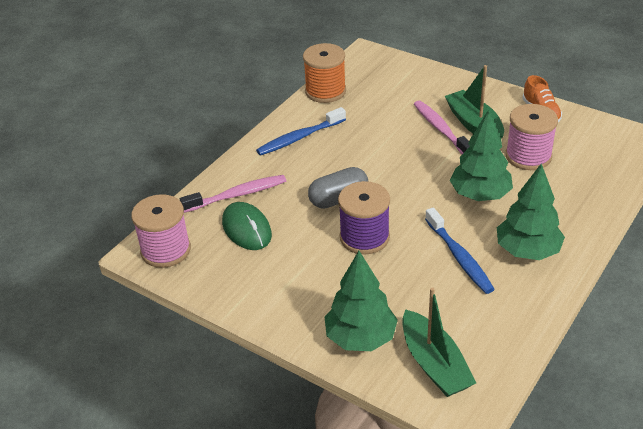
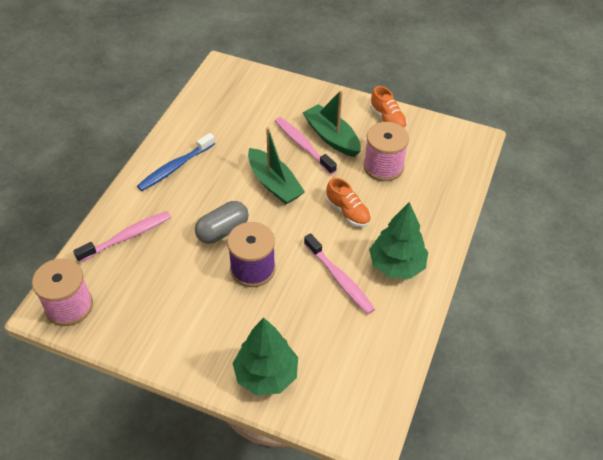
camera: 15 degrees left, 10 degrees up
green mouse [222,202,272,250] -> none
orange spool [303,43,346,103] -> none
green boat [402,287,476,397] -> green boat moved to [248,127,305,205]
blue toothbrush [425,207,495,294] -> pink toothbrush [304,233,375,314]
green tree [450,110,513,201] -> orange shoe [326,178,371,227]

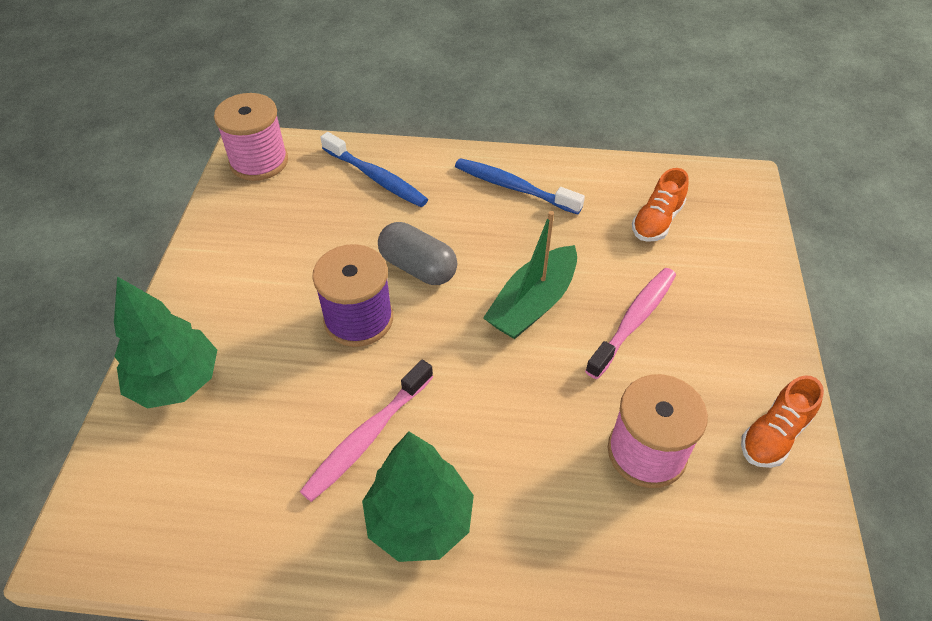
camera: 75 degrees right, 0 degrees up
pink toothbrush [73,211,171,263] -> blue toothbrush [320,132,428,207]
green boat [303,90,361,157] -> none
orange shoe [326,178,371,227] -> orange shoe moved to [632,168,688,242]

